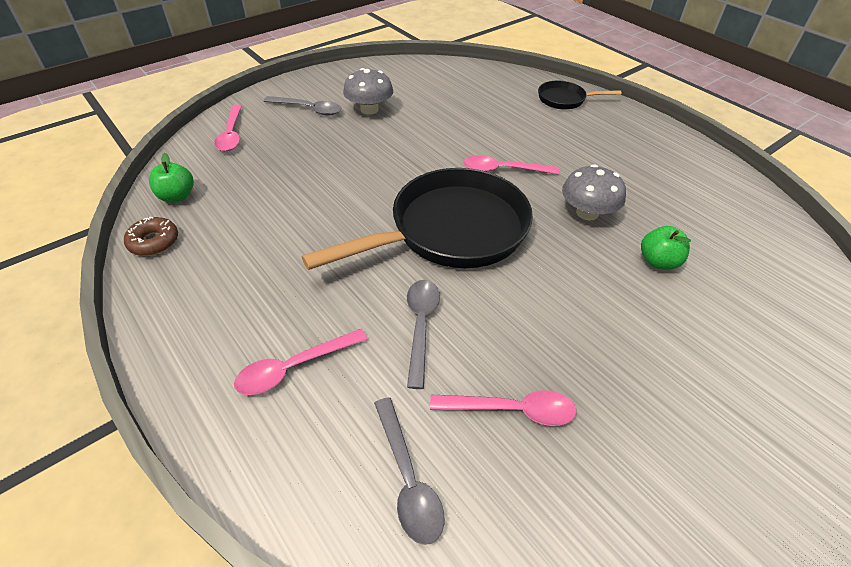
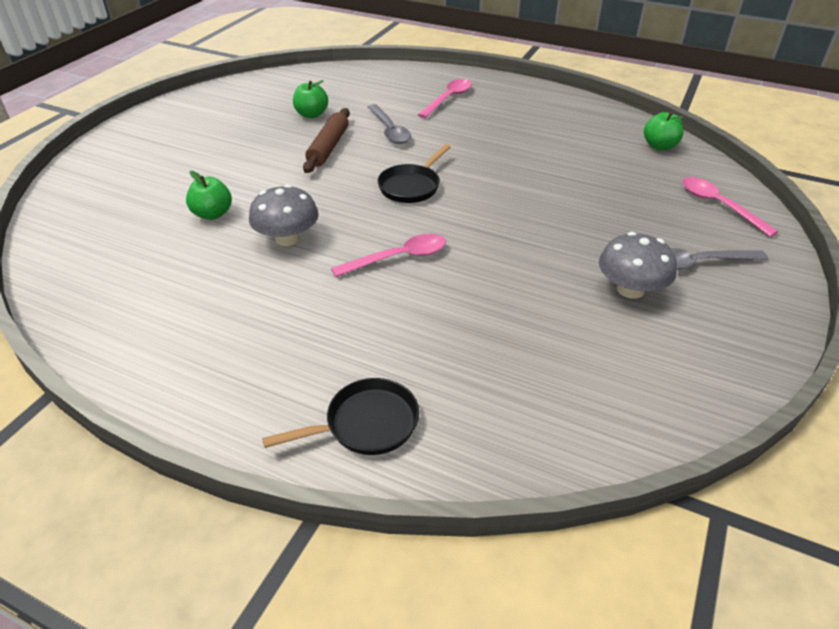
camera: 155 degrees right, 5 degrees down
brown donut [124,217,178,256] -> none
black pan [301,168,533,270] -> black pan [378,144,450,203], size x0.47
grey spoon [374,397,444,545] -> none
pink spoon [430,390,577,426] -> green apple [293,80,328,118]
none -> brown rolling pin [303,108,350,173]

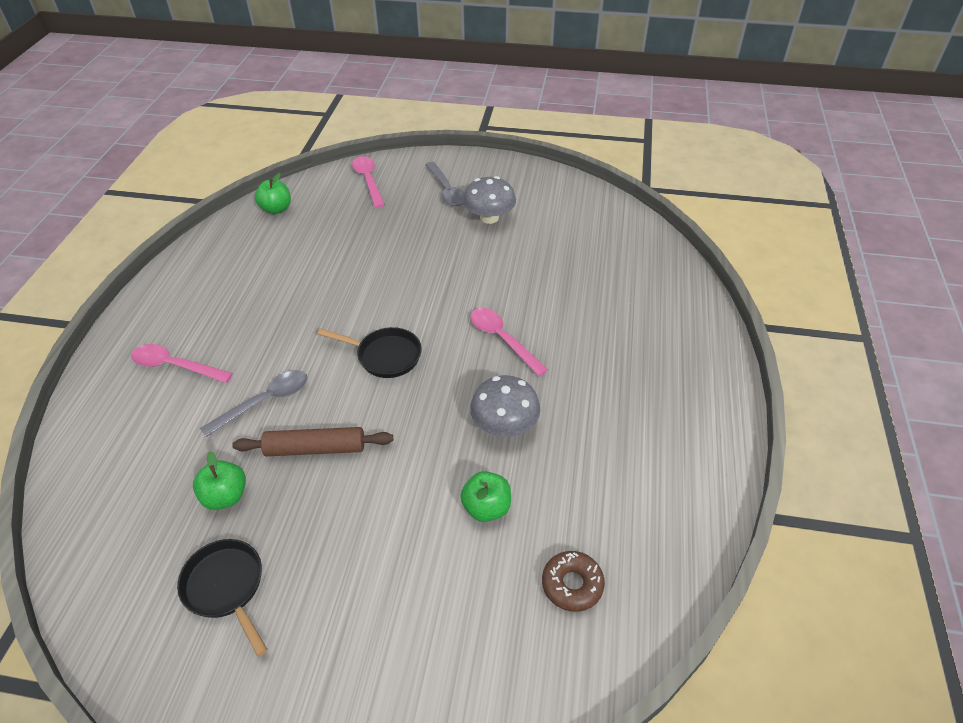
camera: 105 degrees left, 5 degrees up
black pan [262,378,419,455] -> black pan moved to [177,539,268,657]
pink spoon [682,177,778,237] -> pink spoon turned 120 degrees clockwise [352,156,385,208]
none -> brown donut [542,551,605,612]

